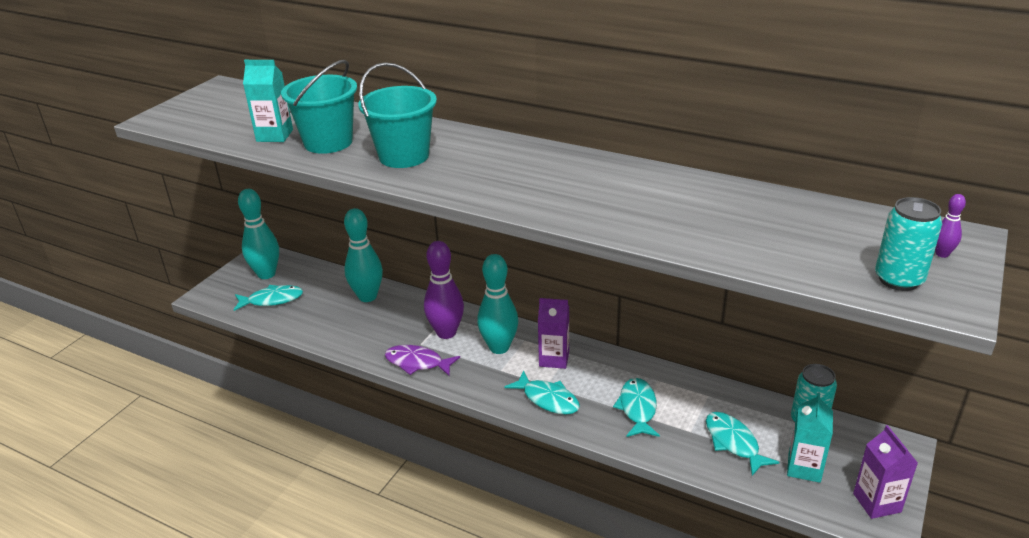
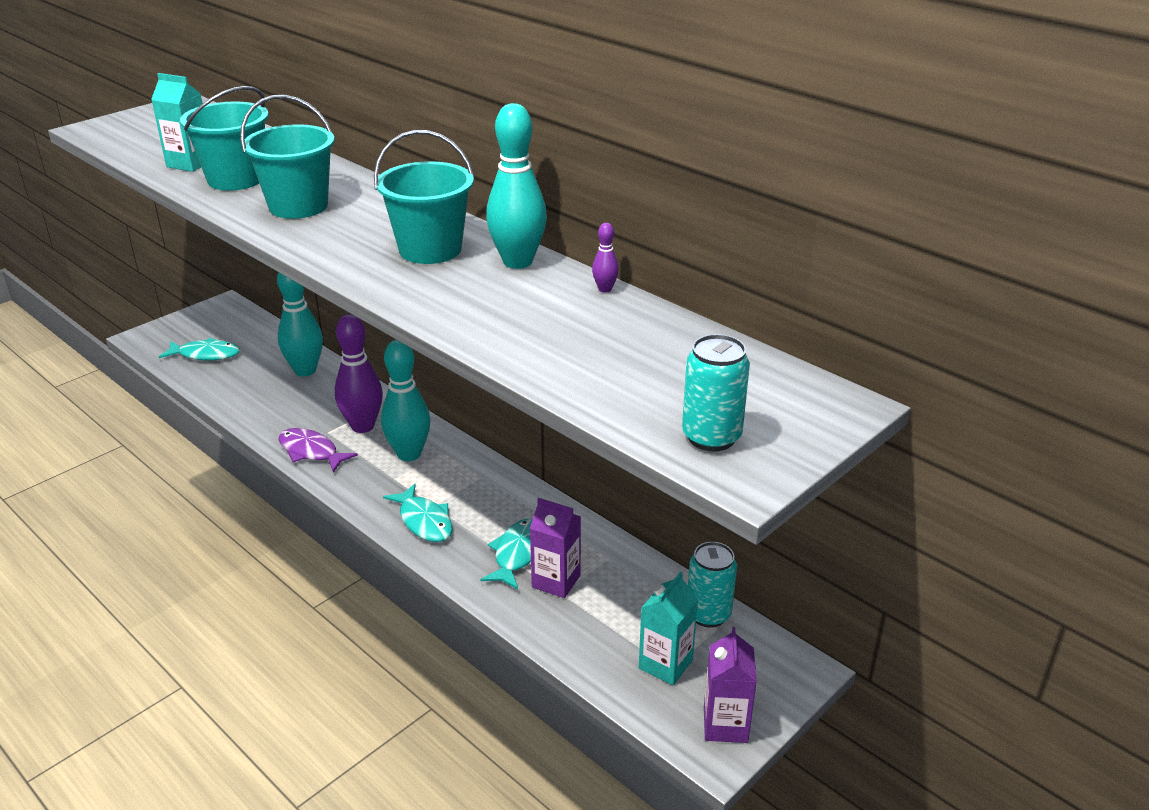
camera: 15 degrees right, 0 degrees up
turquoise bowling pin [238,189,279,279] -> turquoise bowling pin moved to [486,103,547,269]
purple carton [538,298,569,369] -> purple carton moved to [530,498,581,598]
turquoise fish [706,412,779,476] -> none
purple bowling pin [935,194,966,258] -> purple bowling pin moved to [592,223,619,293]
none -> turquoise bucket [374,130,474,264]

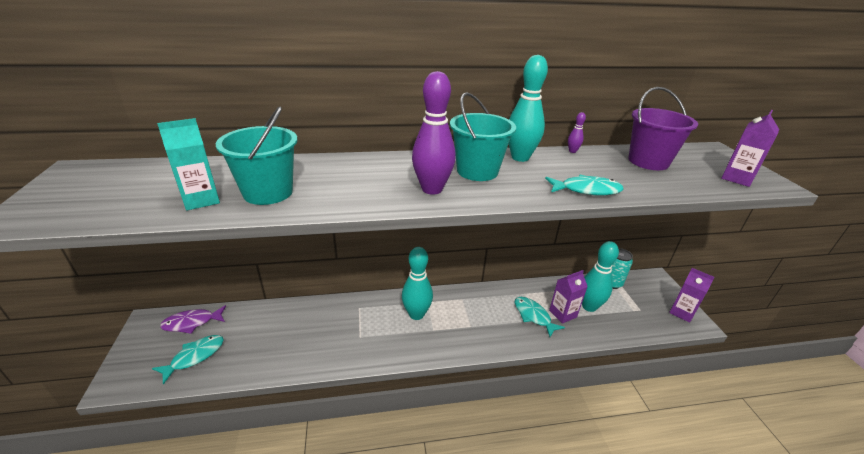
camera: 55 degrees left, 0 degrees up
turquoise bucket [240,95,335,219] -> none
turquoise bowling pin [277,272,323,376] -> turquoise bowling pin moved to [582,241,619,312]
purple fish [279,428,358,472] -> purple fish moved to [160,305,226,334]
purple bowling pin [335,314,383,433] -> purple bowling pin moved to [412,71,456,195]
turquoise fish [383,484,453,542] -> turquoise fish moved to [545,174,624,196]
turquoise carton [639,572,698,685] -> none
turquoise can [682,334,750,451] -> purple carton [721,110,779,187]
none -> purple bucket [628,87,698,170]

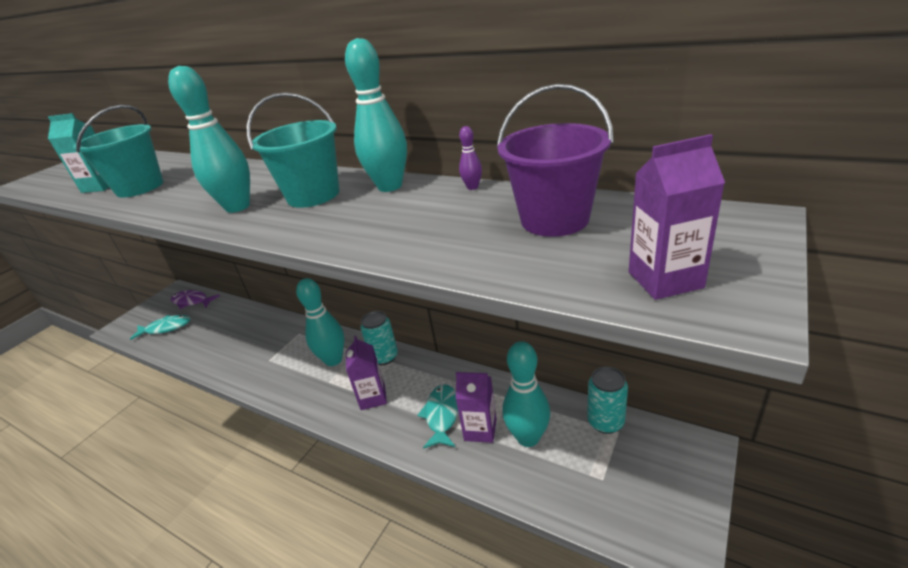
camera: 45 degrees right, 0 degrees up
purple bowling pin [412,71,456,195] -> turquoise bowling pin [168,66,250,213]
turquoise fish [545,174,624,196] -> none
purple carton [669,268,715,323] -> purple carton moved to [346,335,387,410]
none -> turquoise can [360,311,398,365]

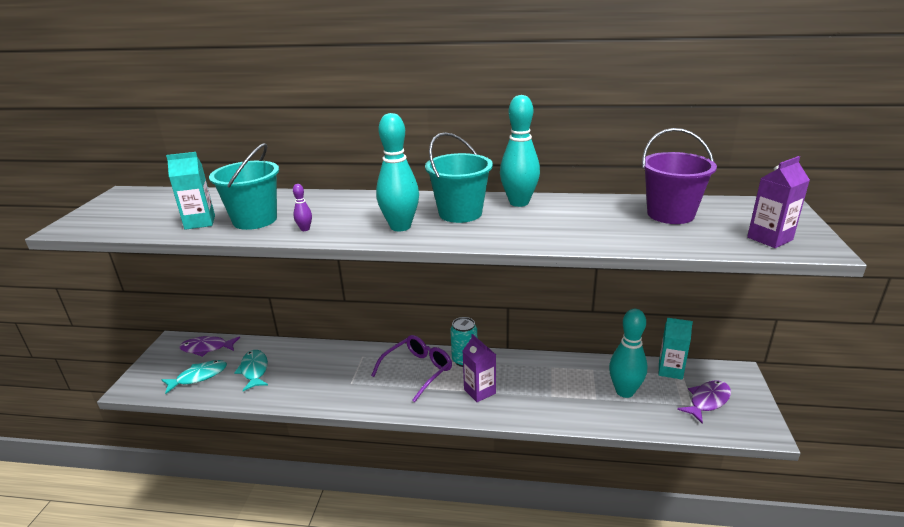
camera: 25 degrees left, 5 degrees down
turquoise bowling pin [296,278,345,366] -> purple glasses [371,335,452,402]
turquoise fish [417,384,458,449] -> turquoise fish moved to [234,350,268,391]
purple carton [456,372,497,443] -> none
purple bowling pin [459,126,482,190] -> purple bowling pin moved to [293,184,312,231]
turquoise can [587,367,628,434] -> turquoise carton [659,318,693,380]
none -> purple fish [677,380,731,424]

